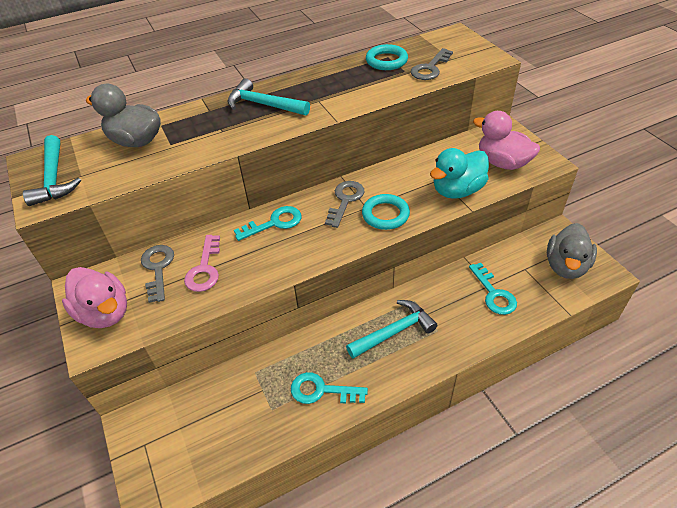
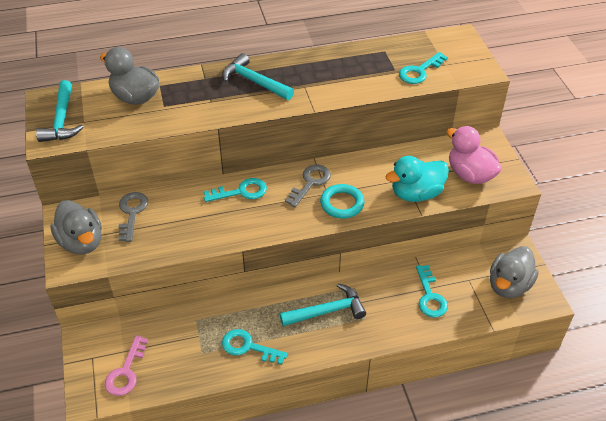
camera: 10 degrees right, 0 degrees up
pink duck [62,267,127,328] -> grey duck [50,200,102,254]
pink key [184,235,220,292] -> pink key moved to [105,335,148,396]
turquoise ring [366,44,408,70] -> none
grey key [411,48,453,80] -> turquoise key [399,52,448,84]

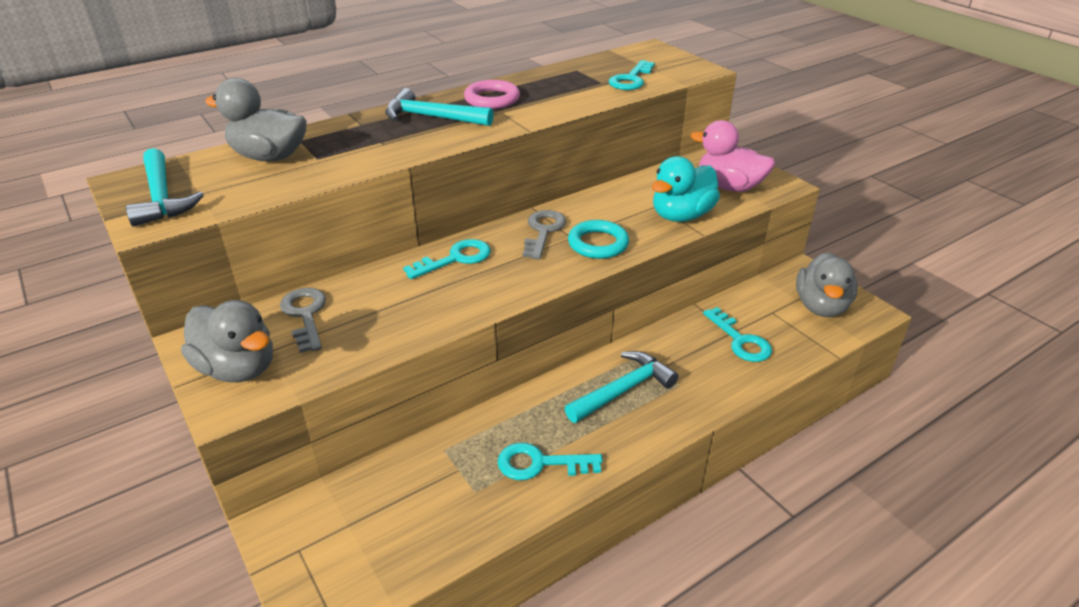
camera: 20 degrees left, 10 degrees down
pink key [105,335,148,396] -> none
none -> pink ring [464,80,520,109]

